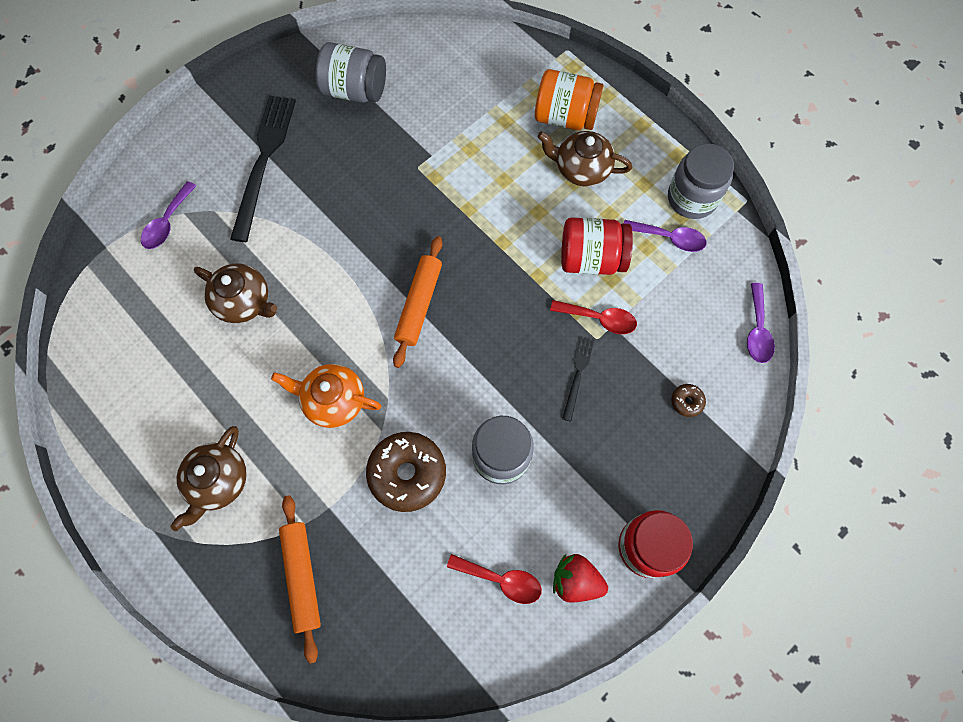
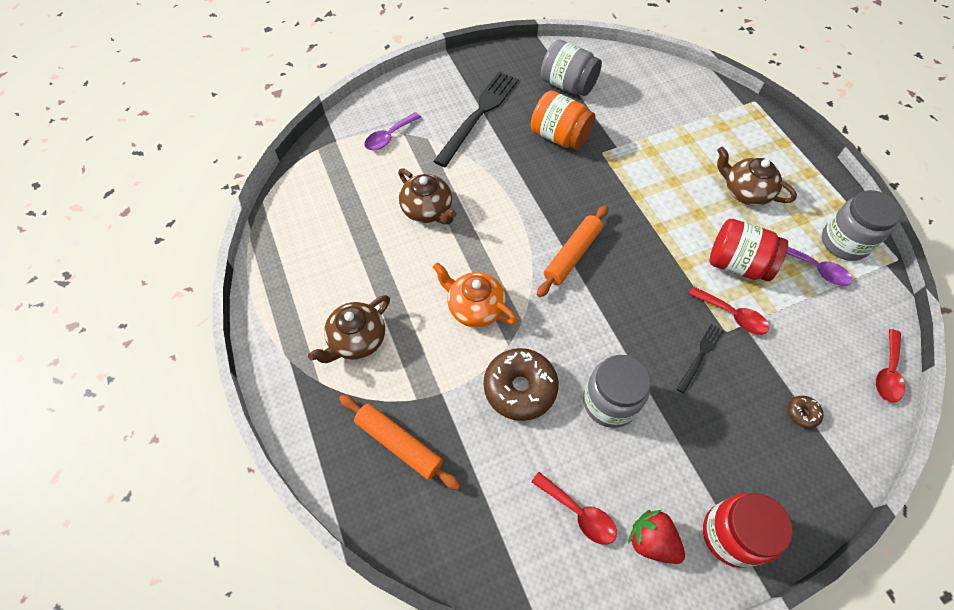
camera: 20 degrees right, 10 degrees down
orange rolling pin [279,495,321,664] -> orange rolling pin turned 60 degrees counterclockwise [339,395,461,490]
orange jar [535,69,603,130] -> orange jar moved to [531,90,595,150]
purple spoon [747,283,775,363] -> red spoon [876,329,905,403]

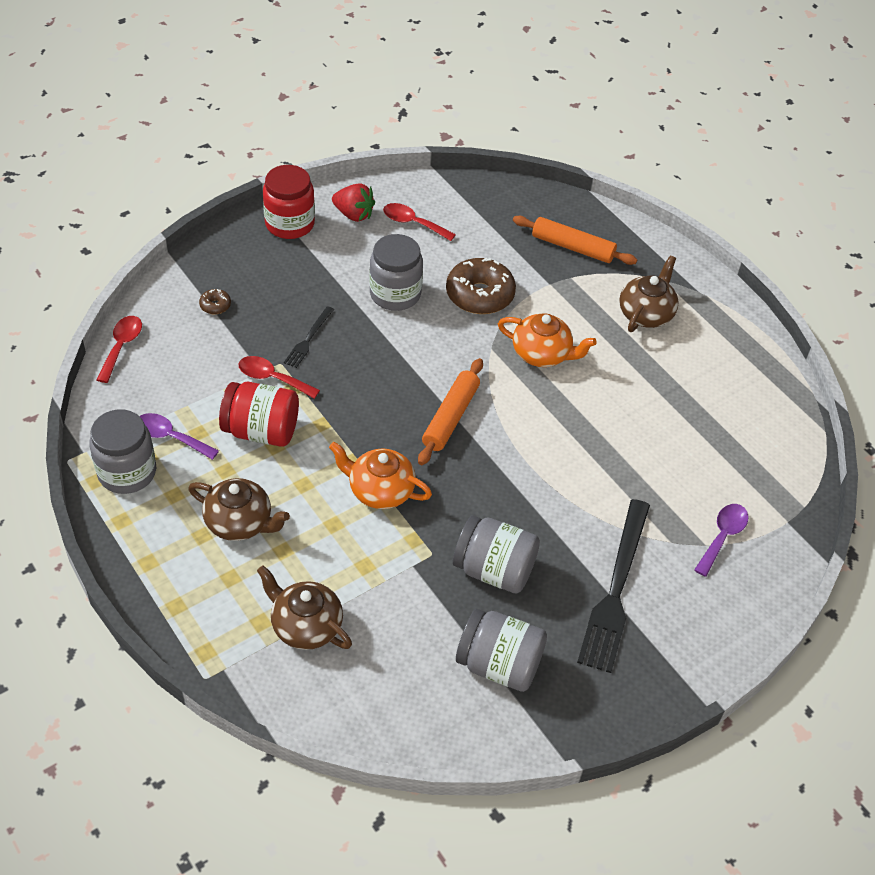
camera: 165 degrees right, 10 degrees down
brown teapot [398,168,457,225] -> brown teapot moved to [257,565,352,650]
orange jar [531,90,595,150] -> grey jar [453,515,540,594]
none -> orange teapot [329,442,432,509]

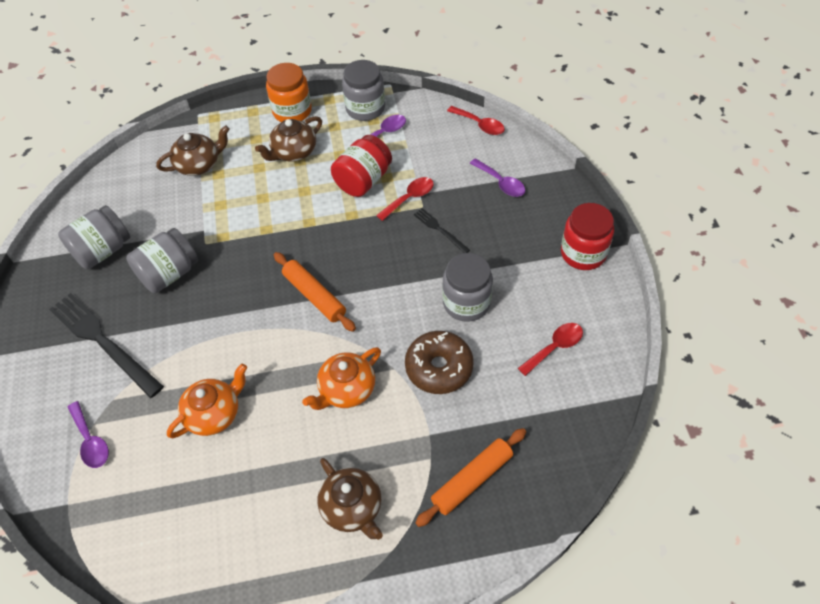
camera: 120 degrees right, 5 degrees up
brown donut [199,289,231,314] -> purple spoon [469,158,525,197]
orange teapot [329,442,432,509] -> orange teapot moved to [167,364,247,438]
red strawberry [332,183,375,222] -> none
none -> orange jar [266,63,312,122]

